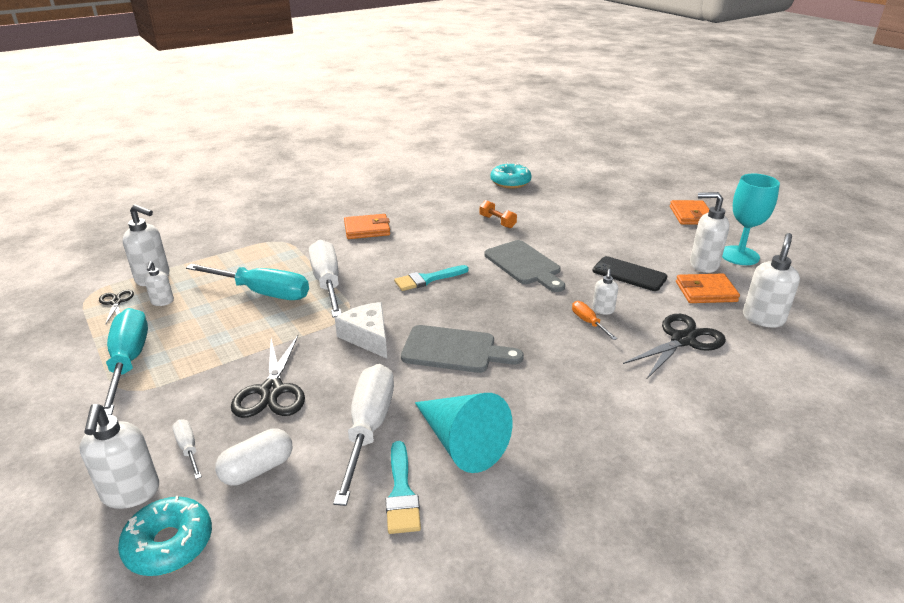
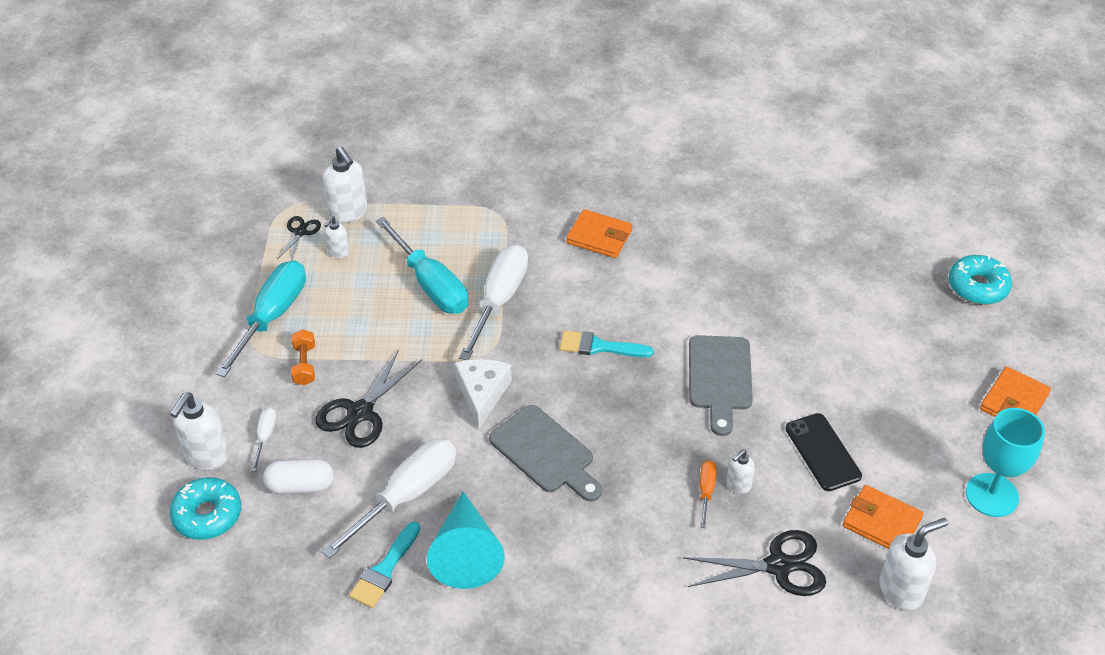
camera: 35 degrees right, 15 degrees up
orange dumbbell [480,200,517,228] -> orange dumbbell moved to [291,330,315,385]
turquoise donut [490,162,531,189] -> turquoise donut moved to [949,255,1012,305]
white soap dispenser [690,192,730,273] -> none

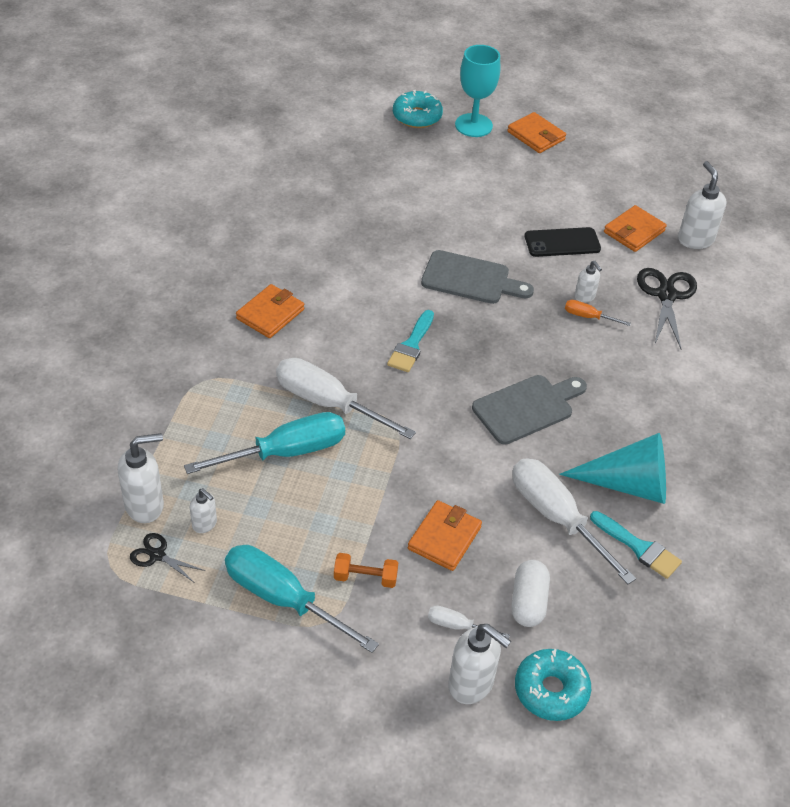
camera: 80 degrees left, 0 degrees up
black scissors [316,349,422,448] -> orange wallet [408,500,482,571]
white cheese [455,359,512,429] -> none
turquoise goblet [966,408,1045,517] -> turquoise goblet moved to [455,45,500,137]

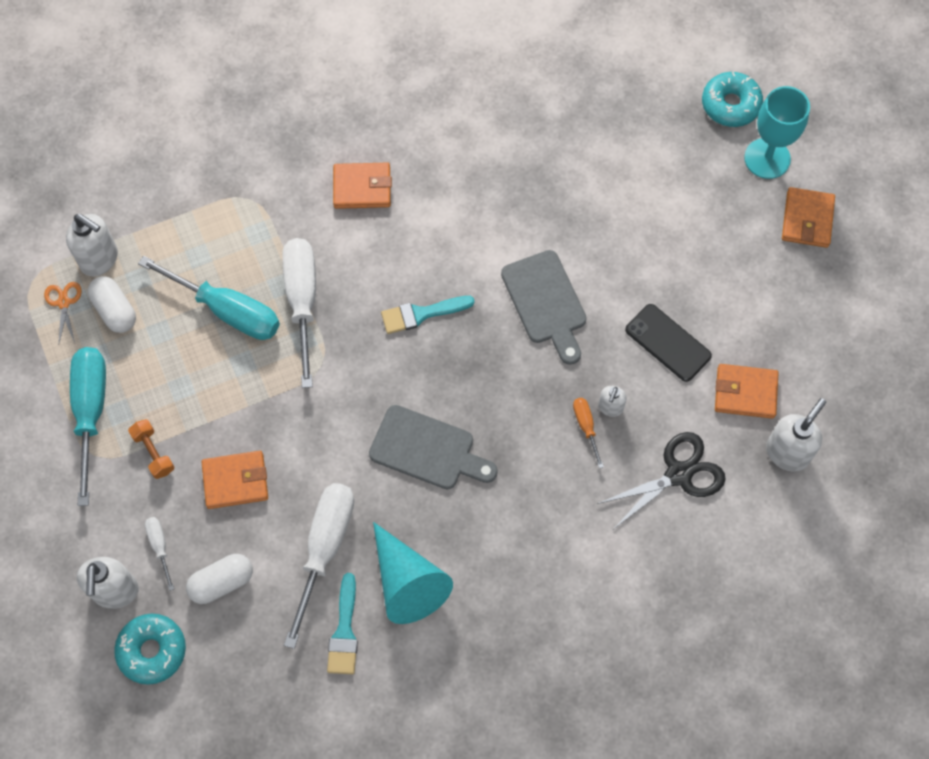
camera: 55 degrees right, 20 degrees up
black scissors [130,533,205,583] -> orange scissors [44,282,82,346]
white soap dispenser [190,488,217,533] -> white capsule [88,276,136,333]

